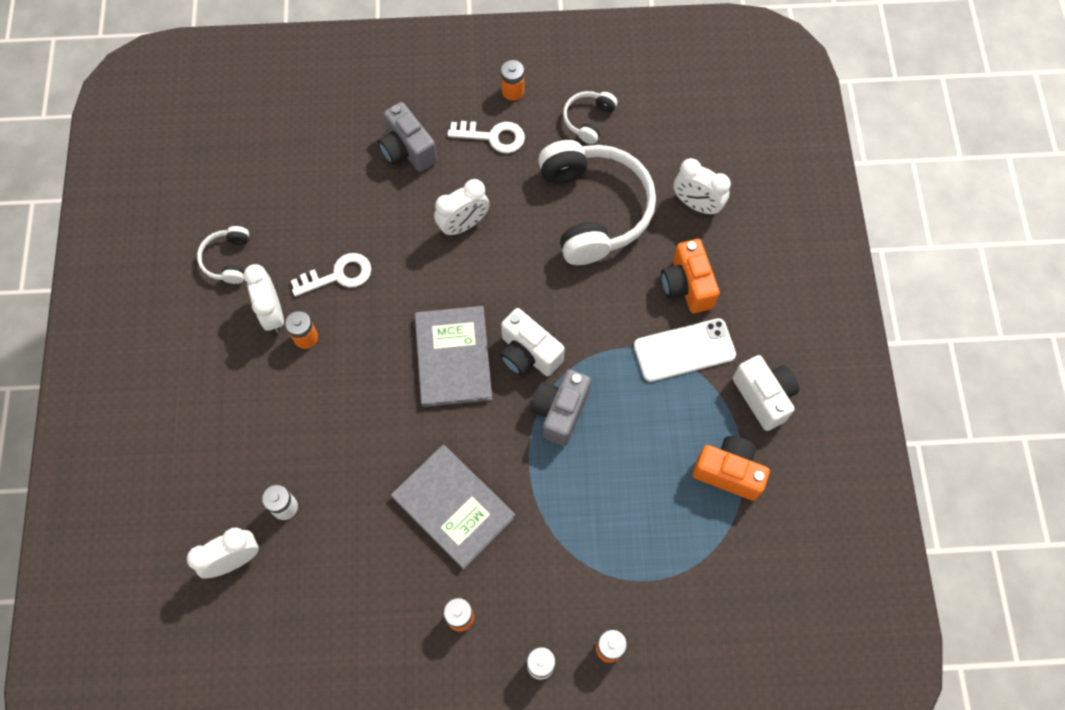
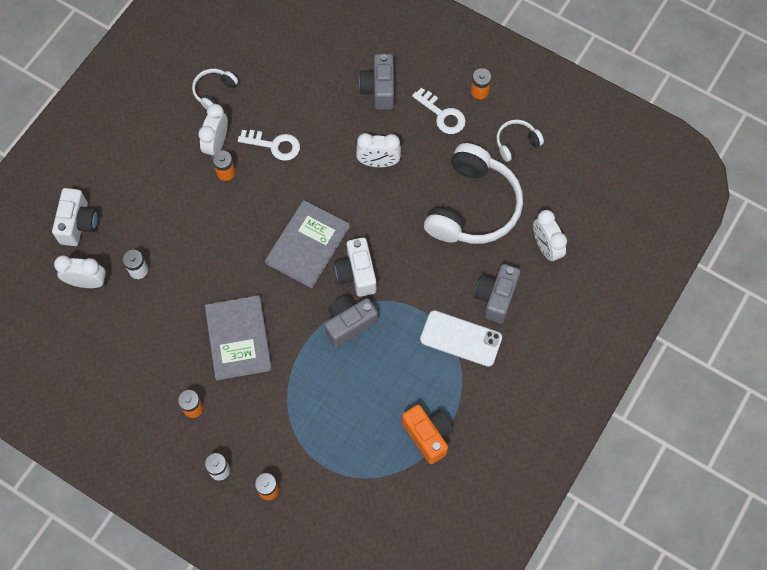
camera: 35 degrees right, 0 degrees up
orange camera [661,239,720,313] -> grey camera [474,264,521,324]
white camera [733,355,799,431] -> white camera moved to [52,188,98,246]

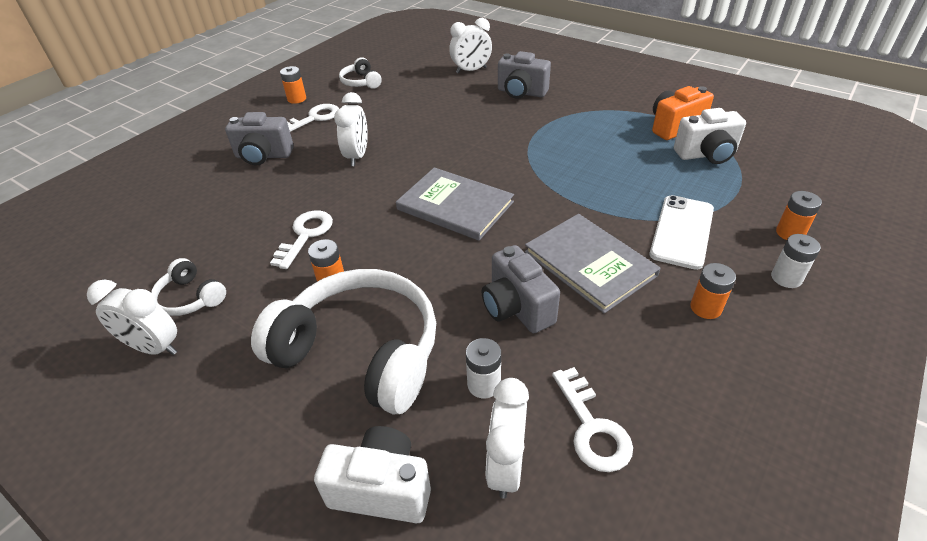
camera: 85 degrees left, 25 degrees down
white clock [198,104,228,159] -> white clock moved to [87,279,177,355]
grey book [205,295,272,381] -> grey book turned 60 degrees clockwise [525,214,661,313]
grey camera [325,296,378,348] -> grey camera moved to [481,245,560,333]
white camera [334,237,377,297] -> white camera moved to [674,108,746,164]
white phone [420,310,502,367] -> white phone moved to [649,195,714,270]
white headphones [424,143,523,244] -> white headphones moved to [251,269,436,414]
none -> white key [552,367,633,472]

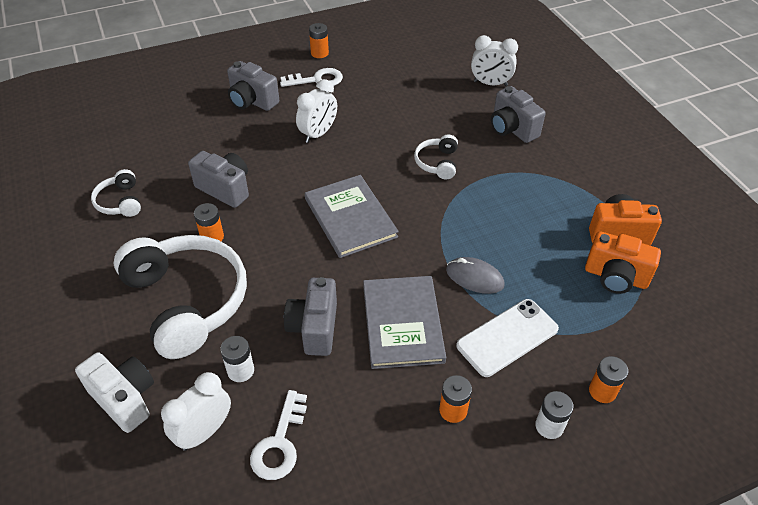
camera: 30 degrees right, 5 degrees up
white clock [87,279,177,355] -> none
white key [270,210,333,269] -> grey camera [188,151,249,208]
white headphones [339,57,382,89] -> white headphones moved to [414,134,458,179]
white camera [674,108,746,164] -> orange camera [585,231,661,294]
none -> grey mouse [446,257,505,294]

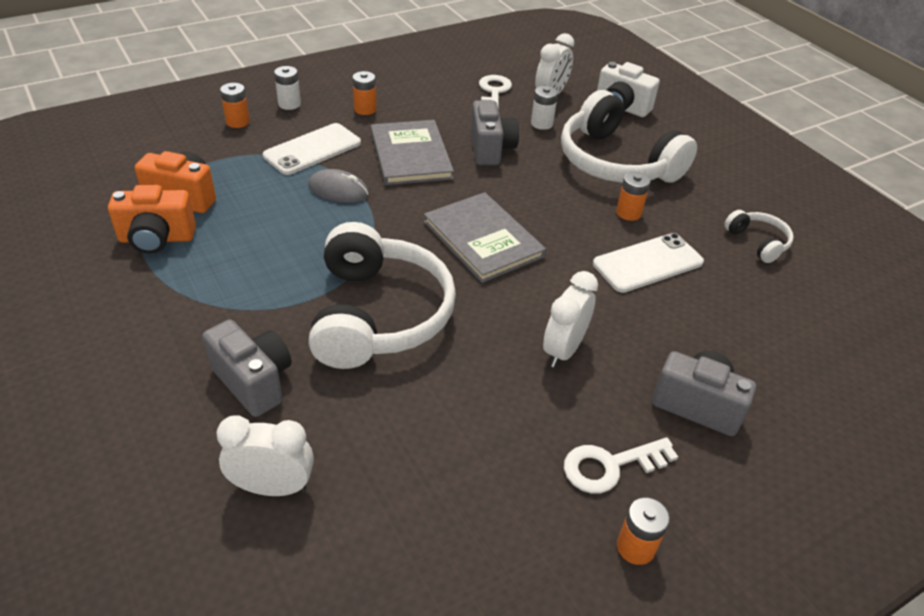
camera: 170 degrees right, 5 degrees down
grey camera [188,151,249,208] -> white phone [593,233,704,293]
white headphones [414,134,458,179] -> white headphones [308,222,456,369], size x2.20

